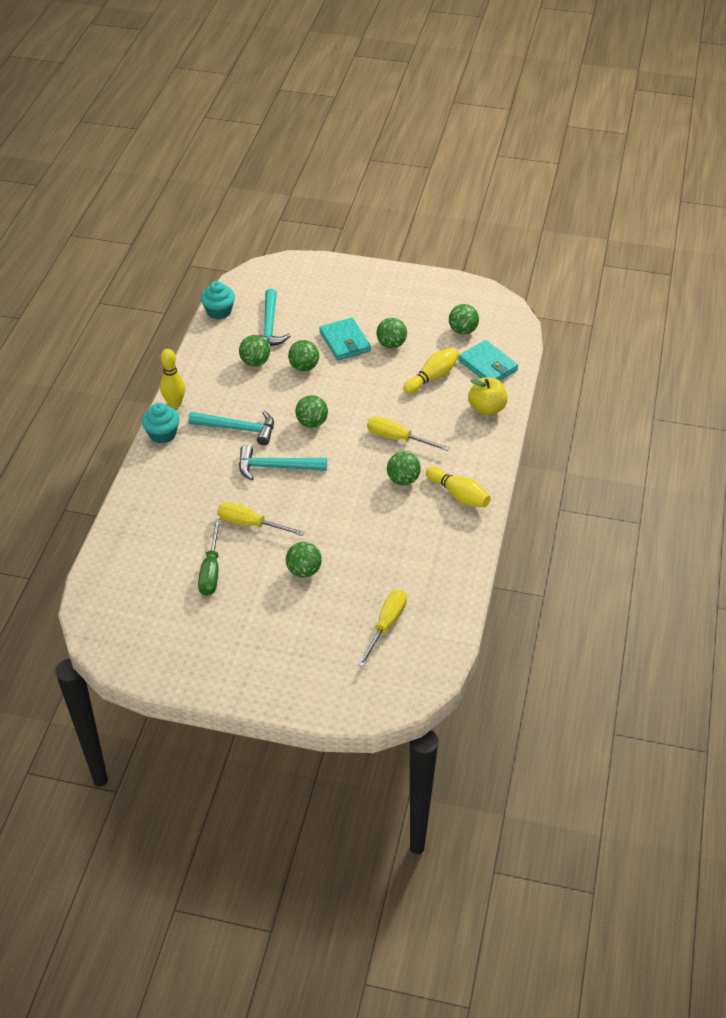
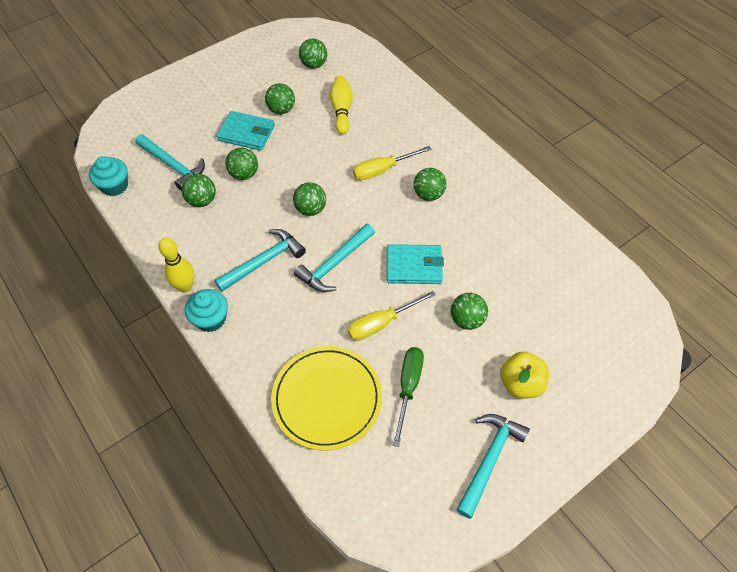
camera: 50 degrees left, 10 degrees up
green screwdriver [198,519,221,596] -> green screwdriver turned 120 degrees counterclockwise [393,347,424,447]
yellow screwdriver [358,590,407,667] -> none
yellow bowling pin [426,467,491,507] -> none
turquoise wallet [458,340,518,381] -> turquoise wallet moved to [387,244,444,284]
yellow apple [468,378,508,416] -> yellow apple moved to [500,351,549,399]
none -> yellow plate [271,346,382,451]
none -> turquoise hammer [456,414,530,519]

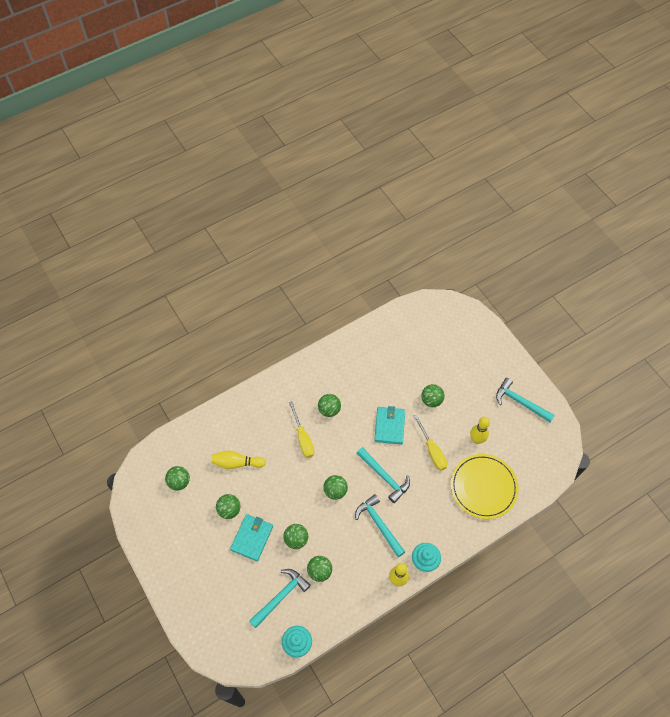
camera: 85 degrees left, 5 degrees up
green screwdriver [393,347,424,447] -> yellow bowling pin [470,417,490,444]
yellow apple [500,351,549,399] -> none

